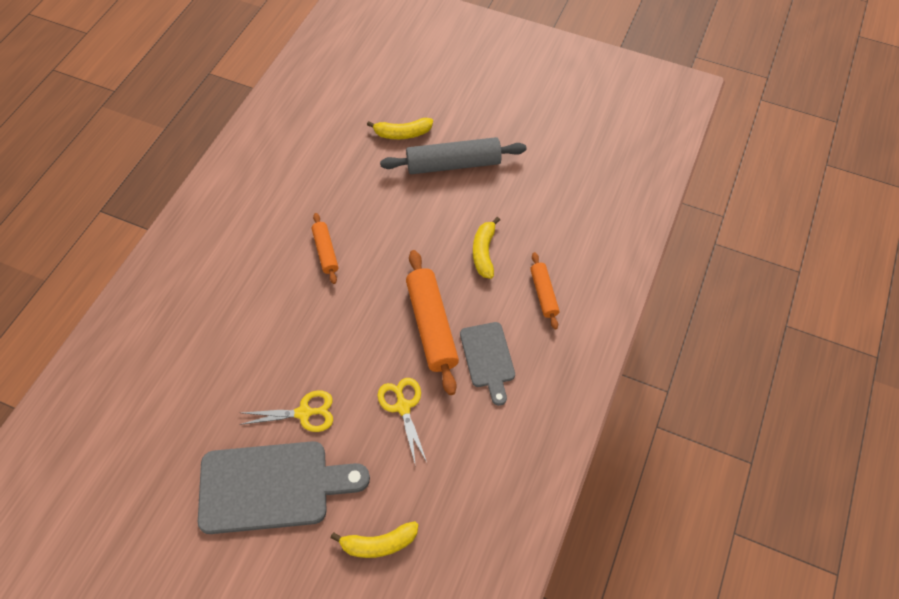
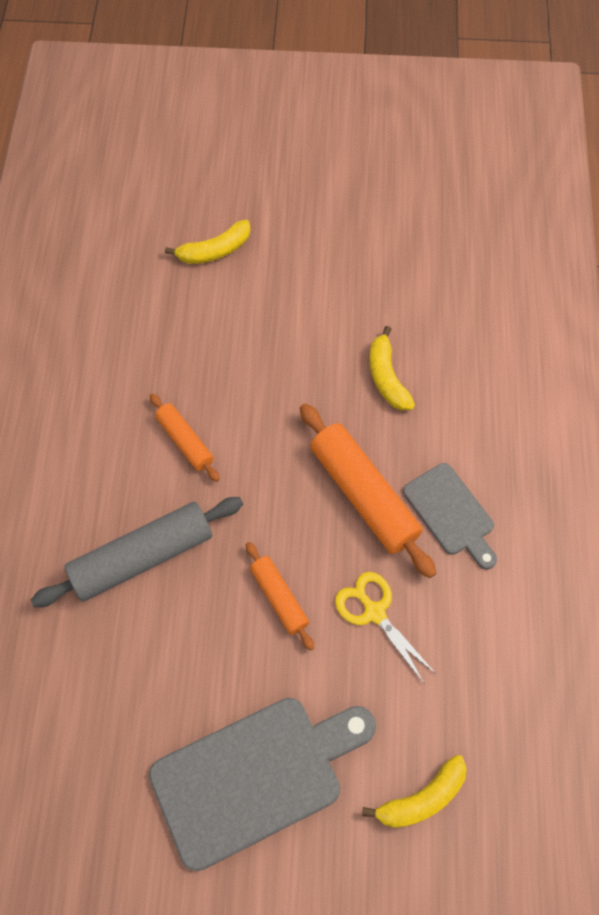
camera: 20 degrees left, 5 degrees up
yellow scissors [239,391,333,432] -> none
grey rolling pin [380,137,526,174] -> grey rolling pin moved to [31,497,243,607]
orange rolling pin [530,252,560,329] -> orange rolling pin moved to [246,542,314,651]

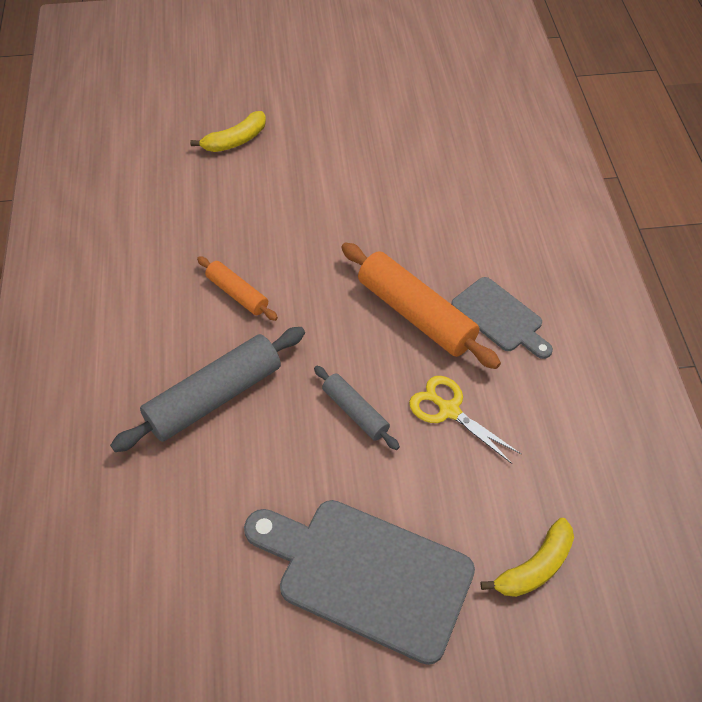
camera: 10 degrees left, 10 degrees down
grey cutting board [149,698,376,871] -> grey cutting board turned 120 degrees counterclockwise [244,500,475,665]
orange rolling pin [246,542,314,651] -> grey rolling pin [314,366,400,450]
yellow banana [370,326,415,411] -> none

